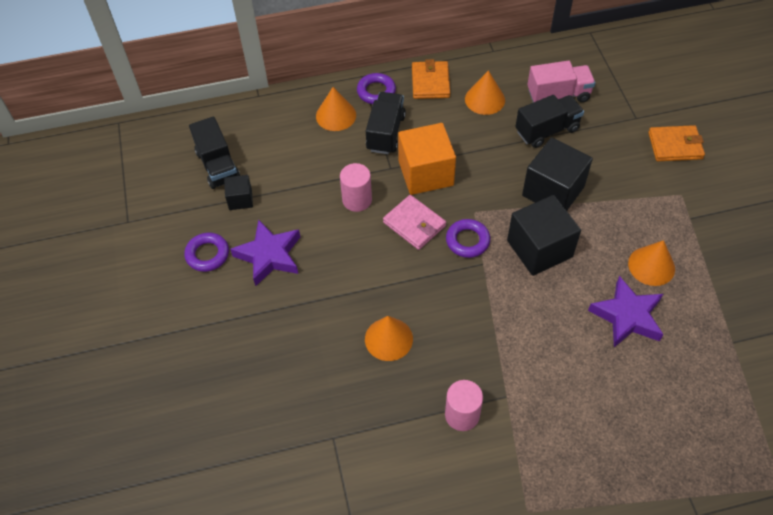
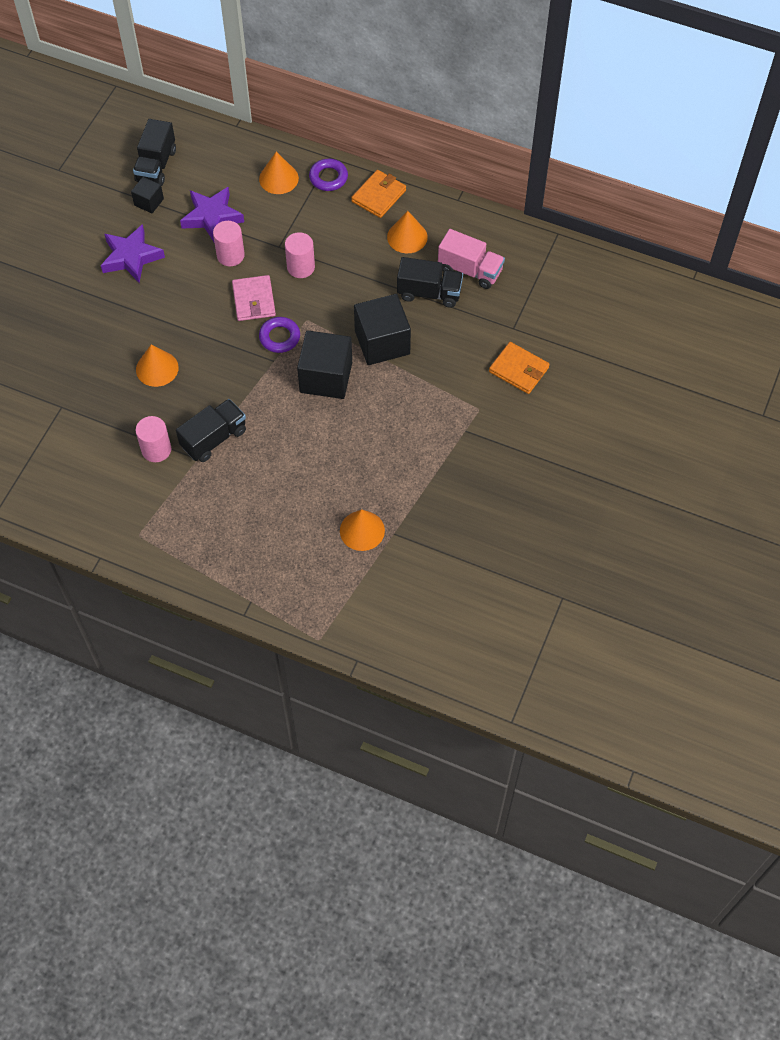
camera: 35 degrees right, 5 degrees up
purple ring [184,233,229,272] -> none
black truck [366,92,406,154] -> black truck moved to [176,399,246,462]
orange cube [398,123,456,195] -> pink cylinder [285,232,315,278]
purple star [588,276,664,347] -> purple star moved to [180,187,244,242]
orange cone [628,240,675,286] -> orange cone moved to [340,509,385,551]

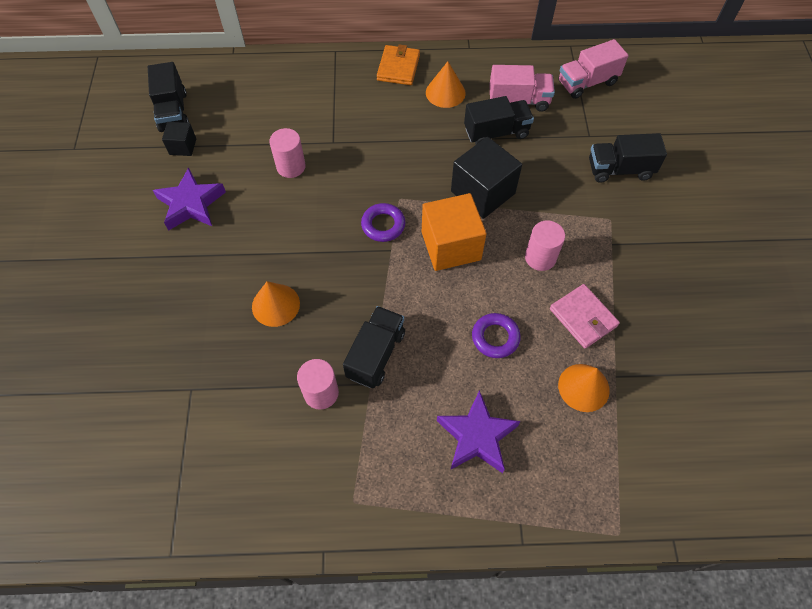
camera: 25 degrees left, 0 degrees up
purple star [180,187,244,242] -> purple star moved to [437,390,521,473]
pink wallet [232,275,276,321] -> pink wallet moved to [550,284,620,349]
orange cone [259,152,299,194] -> none
pink cylinder [285,232,315,278] -> pink cylinder moved to [525,220,565,271]
black cube [297,330,352,399] -> orange cube [422,193,487,271]
purple ring [309,159,348,191] -> purple ring moved to [472,313,521,358]
orange wallet [489,342,550,394] -> black truck [589,133,667,183]
none -> pink truck [558,39,628,99]

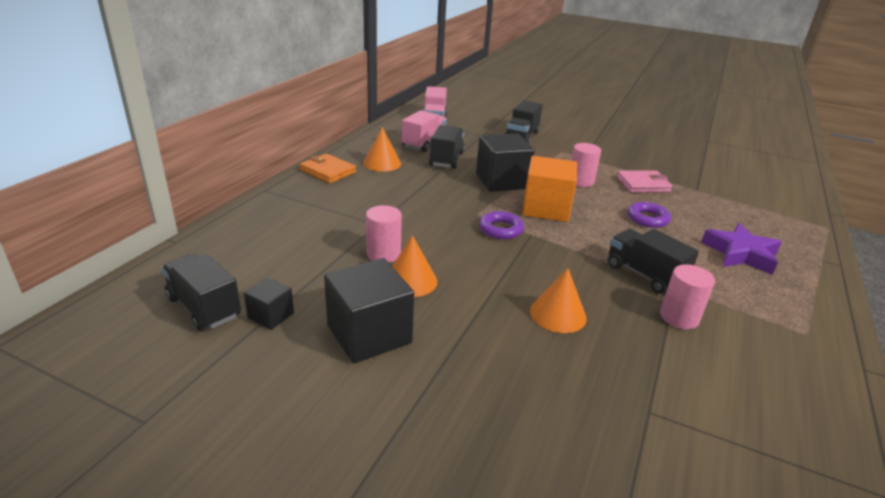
camera: 65 degrees left, 30 degrees down
black truck [148,62,189,132] -> black truck turned 150 degrees counterclockwise [161,254,241,331]
purple star [153,167,226,231] -> black cube [324,258,414,364]
orange cone [558,364,610,412] -> orange cone moved to [392,235,438,297]

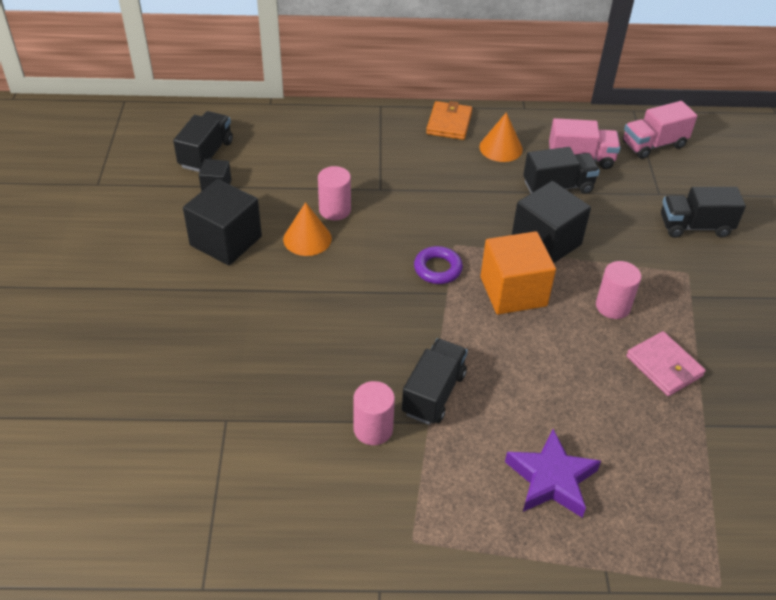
camera: 65 degrees right, 15 degrees up
orange cone [530,268,587,333] -> none
purple ring [627,202,671,228] -> none

